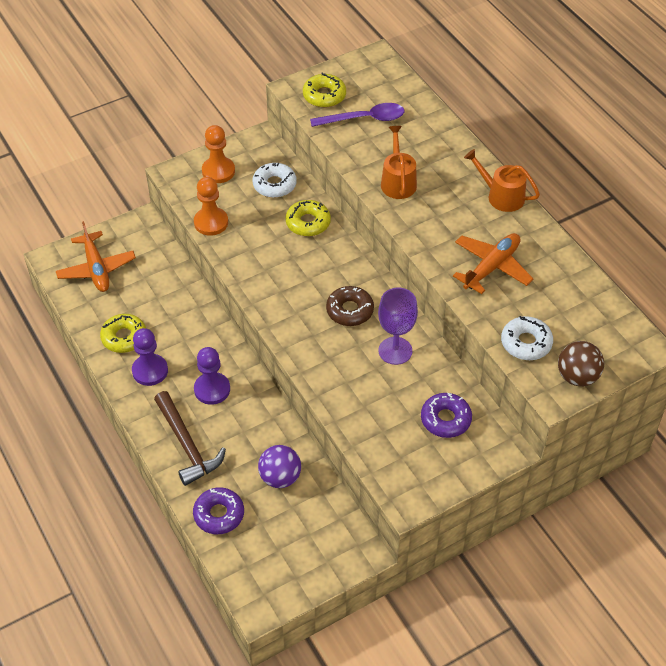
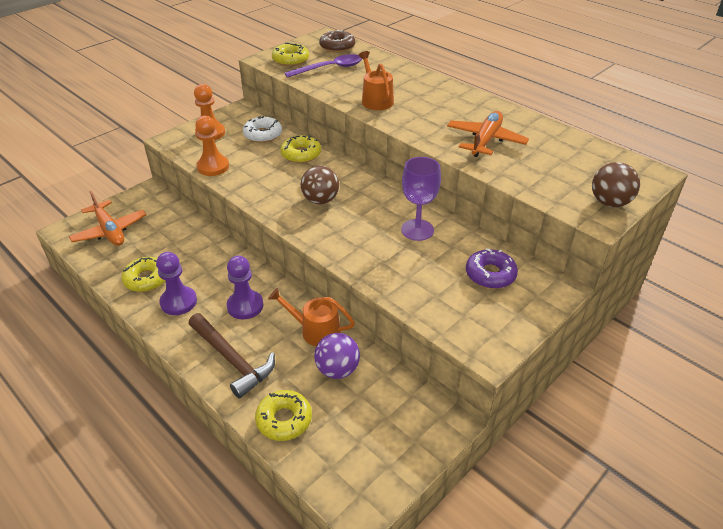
camera: 15 degrees left, 10 degrees down
purple donut [193,487,244,534] -> yellow donut [255,390,312,441]
brown donut [326,286,374,326] -> brown donut moved to [319,30,355,53]
orange watering can [464,149,540,212] -> orange watering can moved to [268,288,355,346]
white donut [501,316,553,360] -> none
none -> brown ball [301,165,339,204]

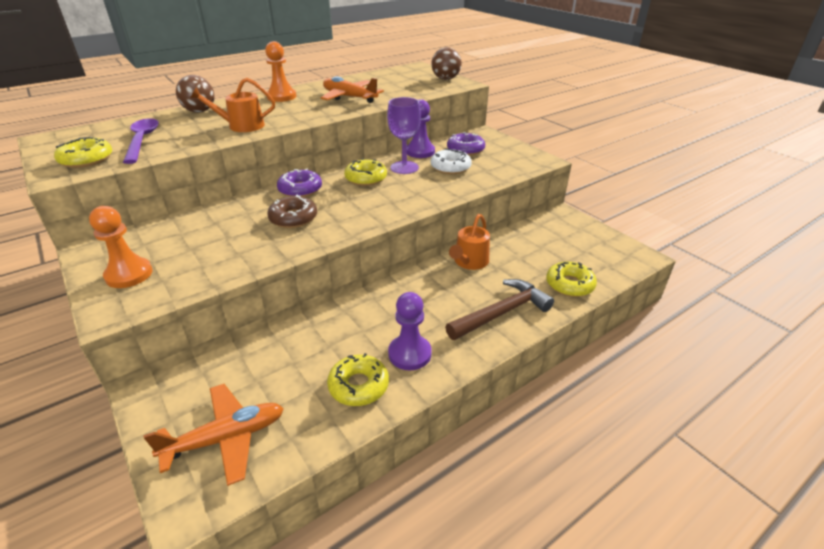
camera: 80 degrees left, 5 degrees down
orange pawn [195,116,229,176] -> orange pawn moved to [265,41,297,102]
purple pawn [226,256,263,319] -> purple pawn moved to [407,99,435,158]
white donut [243,116,282,143] -> white donut moved to [431,148,472,174]
yellow donut [280,135,321,163] -> yellow donut moved to [344,158,387,186]
brown ball [301,165,339,204] -> brown ball moved to [176,75,214,113]
purple ball [314,333,360,379] -> none
brown donut [319,30,355,53] -> brown donut moved to [267,195,317,228]
none -> purple donut [277,169,322,197]

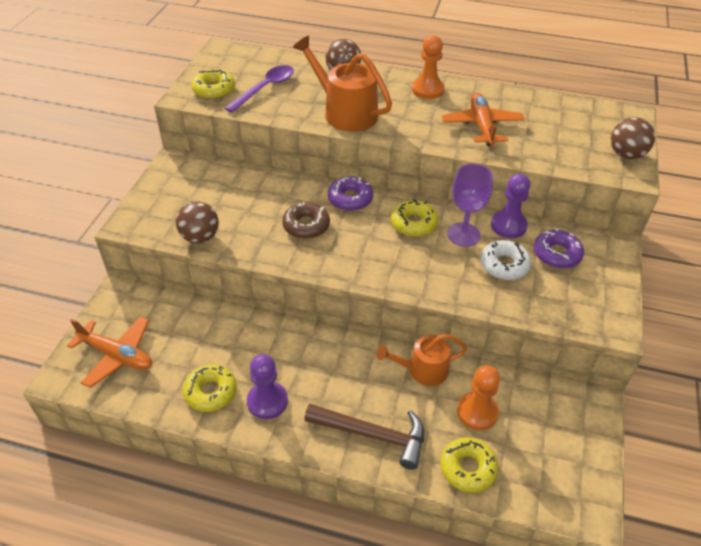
camera: 50 degrees right, 10 degrees up
orange pawn [89,206,153,288] -> orange pawn moved to [457,365,500,430]
orange watering can [190,78,275,132] -> orange watering can [293,36,392,132], size x1.53
none -> brown ball [176,201,219,244]

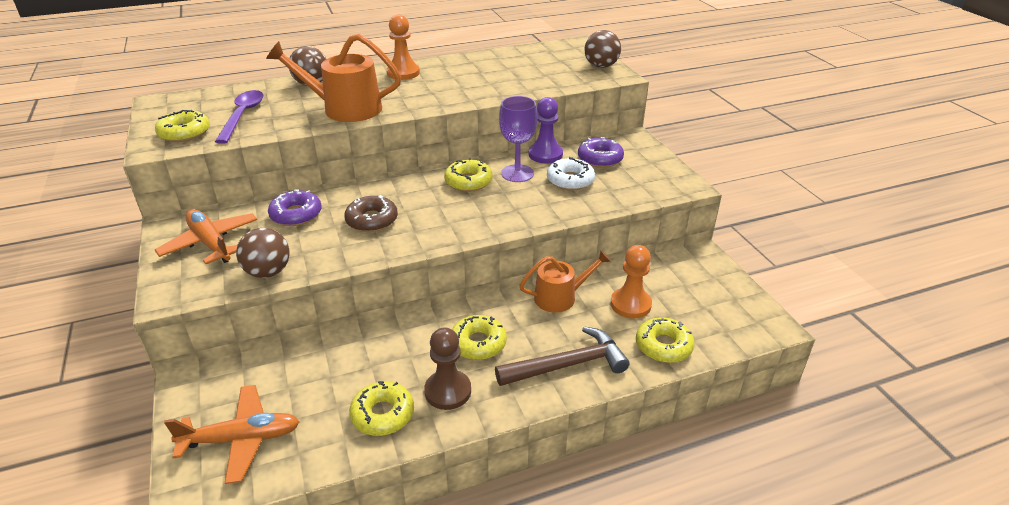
camera: 35 degrees left, 10 degrees down
purple pawn [247,354,288,419] -> brown pawn [424,327,471,410]
purple donut [328,177,373,211] -> purple donut moved to [268,189,322,226]
orange watering can [377,334,467,386] -> orange watering can turned 150 degrees counterclockwise [519,250,611,313]
orange plane [441,93,525,146] -> orange plane moved to [155,209,257,264]
none -> yellow donut [452,315,507,360]

